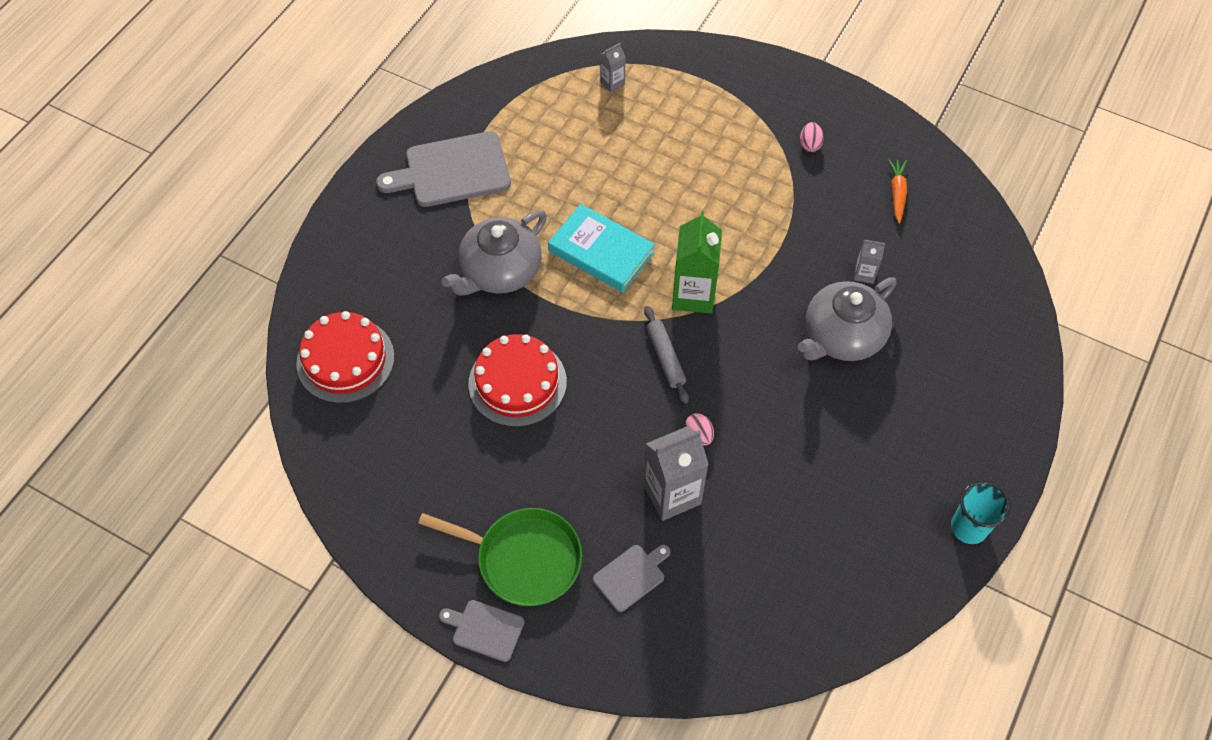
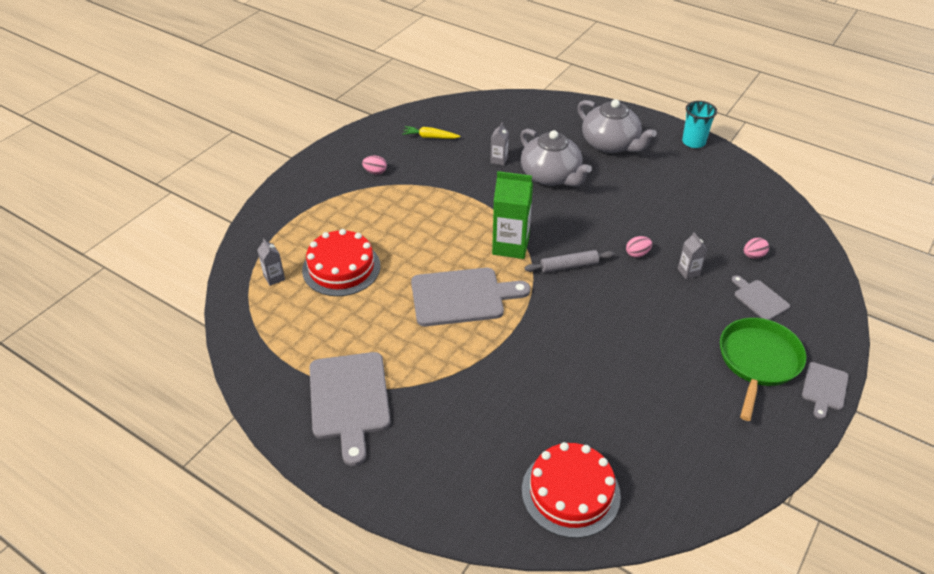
camera: 85 degrees left, 15 degrees down
grey teapot [442,210,547,295] -> grey teapot moved to [577,99,657,153]
red cake [468,334,567,427] -> red cake moved to [302,229,381,296]
turquoise book [548,204,655,292] -> grey cutting board [411,268,530,326]
grey carton [643,426,709,521] -> grey carton [678,232,707,279], size x0.50
orange carrot [888,159,907,224] -> yellow carrot [402,126,460,139]
none -> pink egg [744,238,769,259]

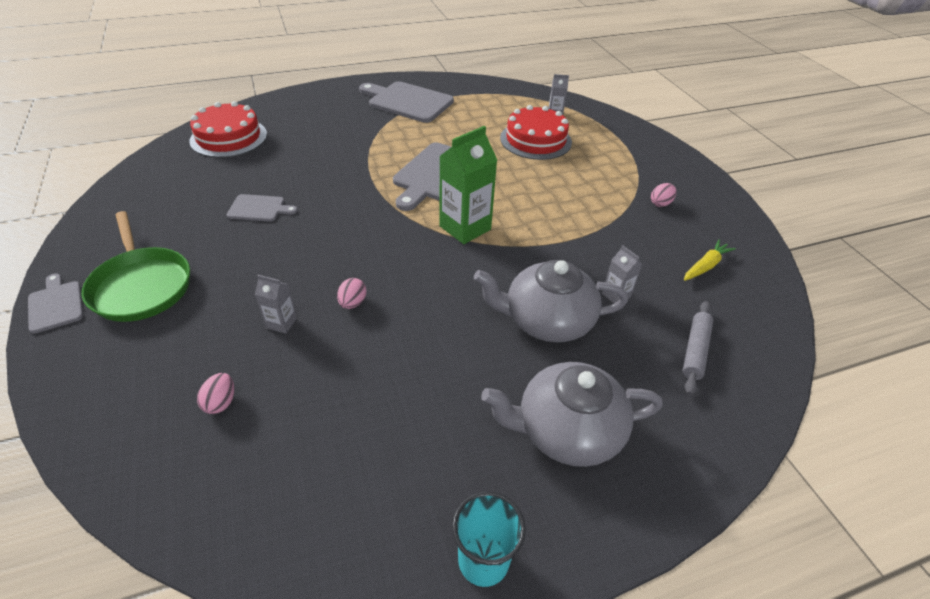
camera: 125 degrees right, 0 degrees up
grey rolling pin [525,250,614,273] -> grey rolling pin moved to [683,301,713,395]
grey cutting board [732,275,790,320] -> grey cutting board moved to [227,194,298,222]

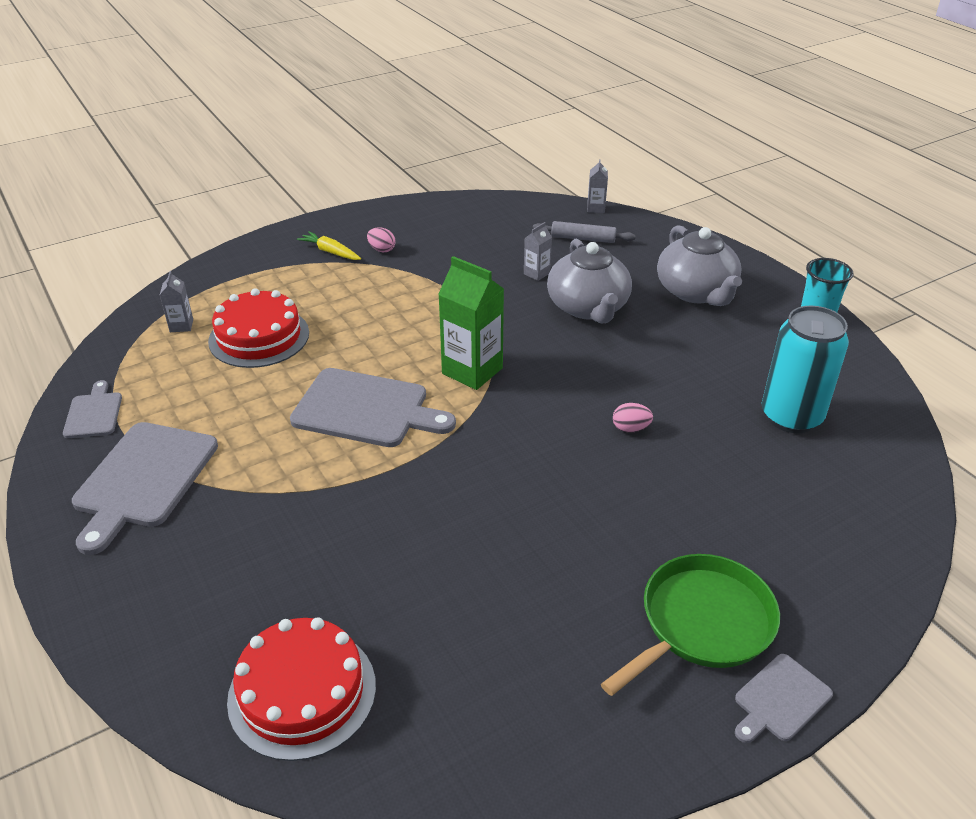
camera: 100 degrees left, 5 degrees down
pink egg [197,373,234,414] -> none
grey cutting board [227,194,298,222] -> grey cutting board moved to [63,380,122,438]
grey carton [255,275,297,334] -> grey carton moved to [587,159,608,213]
yellow carrot [684,240,736,281] -> yellow carrot moved to [297,231,361,260]
none -> turquoise can [762,306,849,433]

